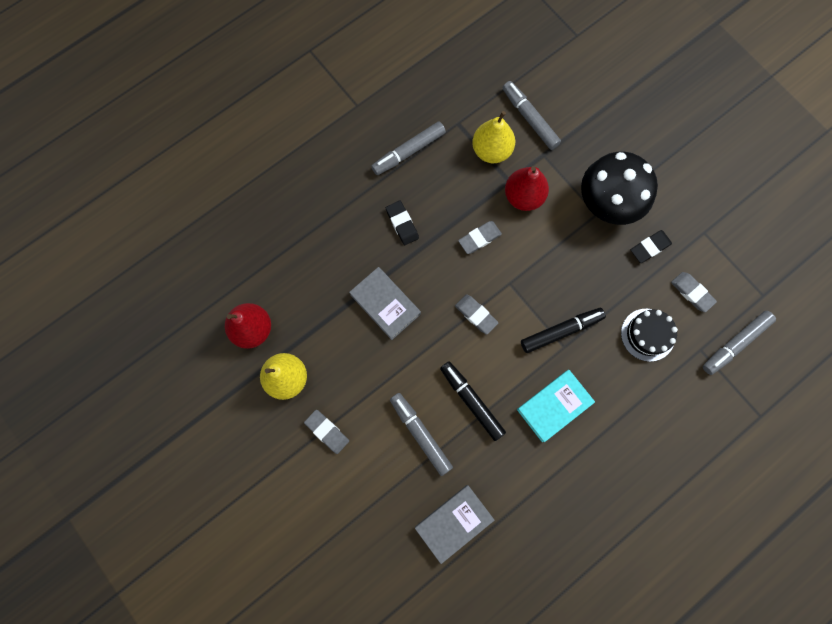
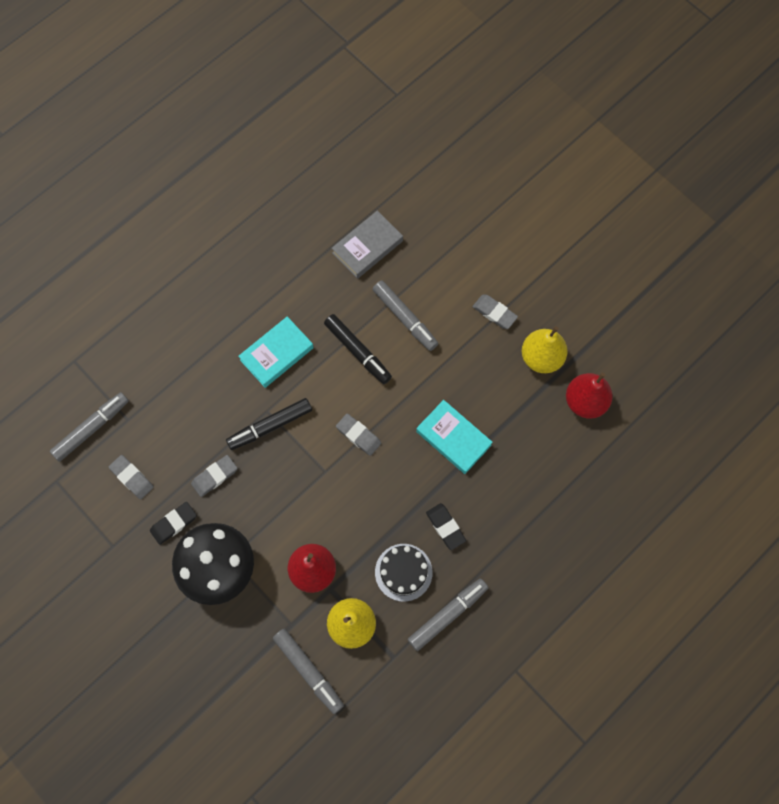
camera: 175 degrees right, 5 degrees down
grey book [349,267,421,340] -> turquoise book [416,400,493,474]
grey eraser [458,221,502,254] -> grey eraser moved to [191,455,237,497]
black cake [621,309,678,362] -> black cake moved to [375,544,433,602]

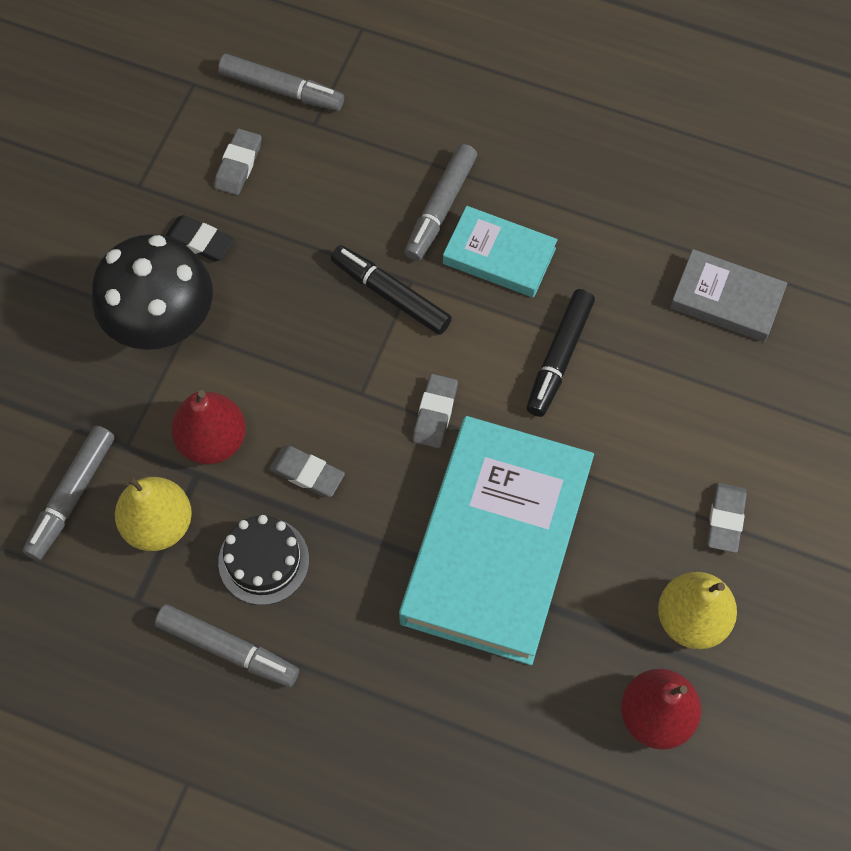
camera: 65 degrees right, 5 degrees down
grey eraser [191,455,237,497] -> grey eraser moved to [269,446,345,497]
grey marker [373,281,438,351] -> grey marker moved to [404,144,477,261]
turquoise book [416,400,493,474] -> turquoise book [399,416,594,665], size x2.03
black eraser [426,503,466,550] -> none

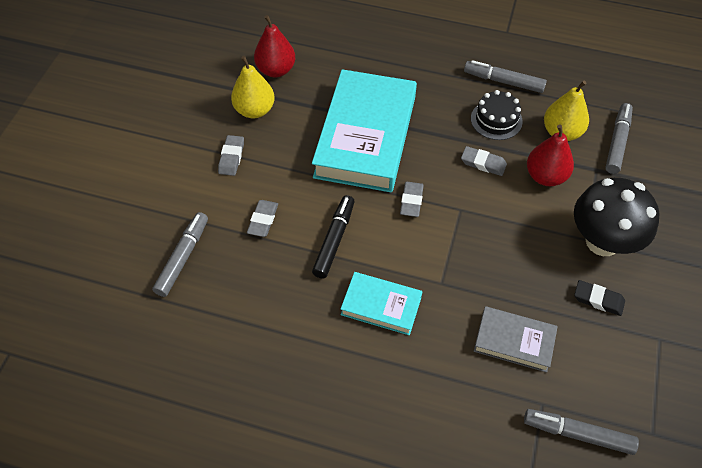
camera: 175 degrees right, 10 degrees down
grey eraser [214,129,262,195] -> grey eraser moved to [247,200,278,237]
black marker [331,245,452,335] -> none
grey marker [404,144,477,261] -> grey marker moved to [152,212,208,297]
grey book [670,249,787,342] -> grey book moved to [474,306,558,372]

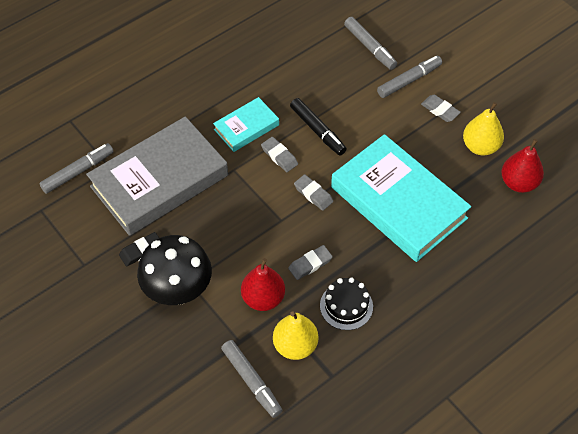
camera: 125 degrees right, 0 degrees up
grey eraser [247,200,278,237] -> grey eraser moved to [261,137,298,172]
grey marker [464,60,547,93] -> grey marker moved to [377,56,442,98]
grey book [474,306,558,372] -> grey book [86,116,228,236], size x2.03

